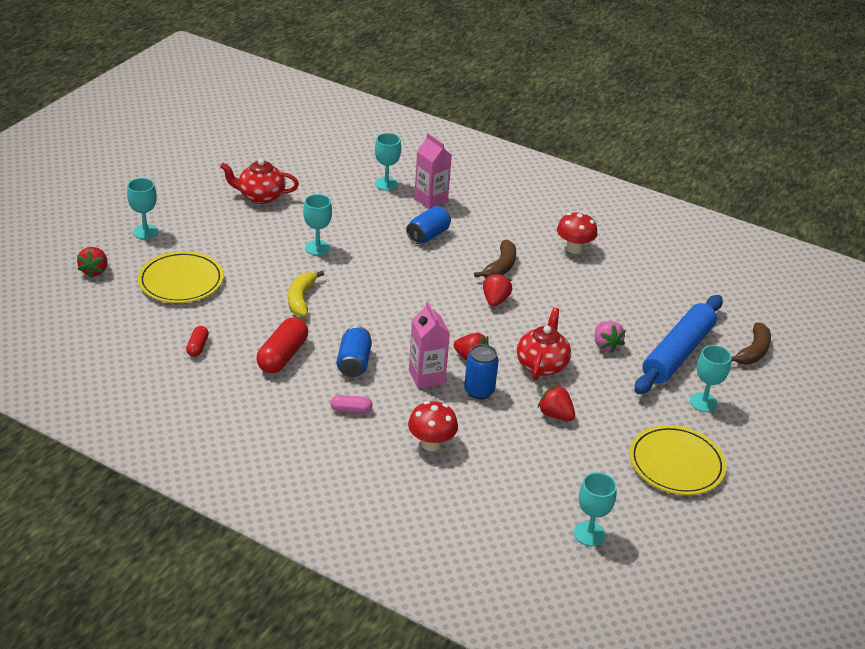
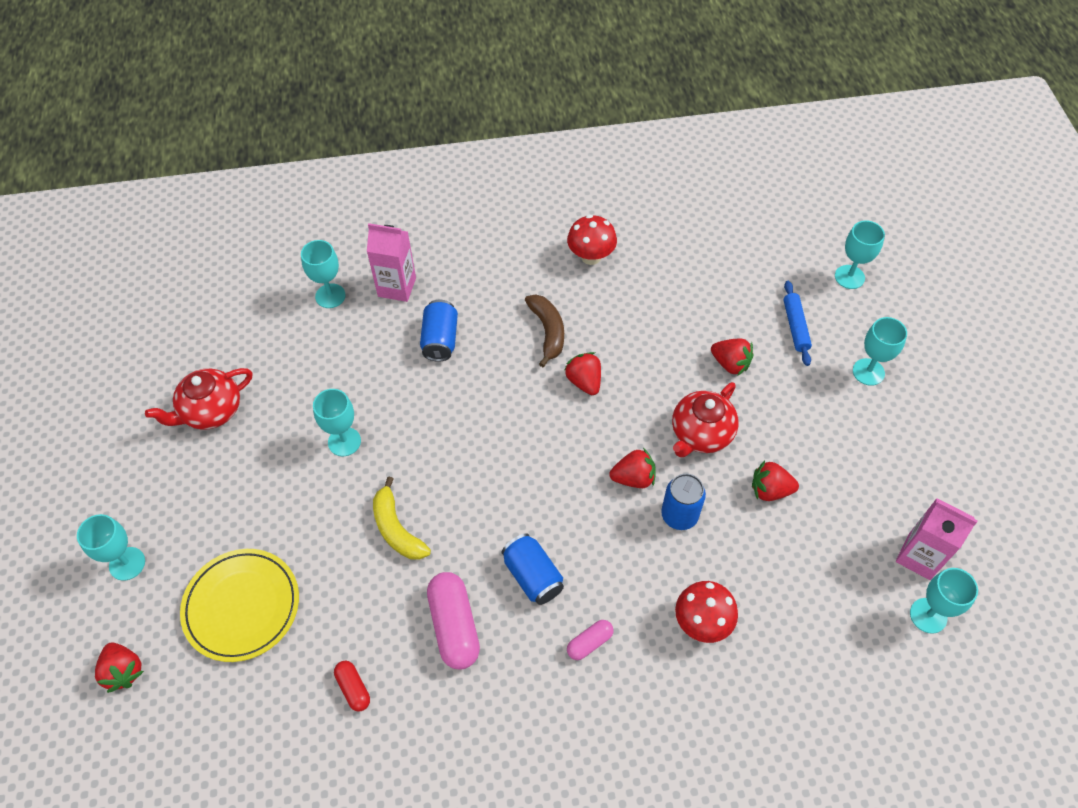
camera: 35 degrees left, 20 degrees up
red capsule [256,317,308,373] -> pink capsule [427,572,480,670]
pink carton [409,301,450,389] -> pink carton moved to [896,498,977,580]
red teapot [517,307,571,380] -> red teapot turned 120 degrees counterclockwise [672,382,739,457]
pink strawberry [595,321,626,353] -> red strawberry [711,339,754,376]
yellow plate [629,425,726,495] -> none
blue rolling pin [634,295,723,394] -> blue rolling pin [784,281,812,366], size x0.48
brown banana [731,322,771,364] -> turquoise goblet [835,221,885,289]

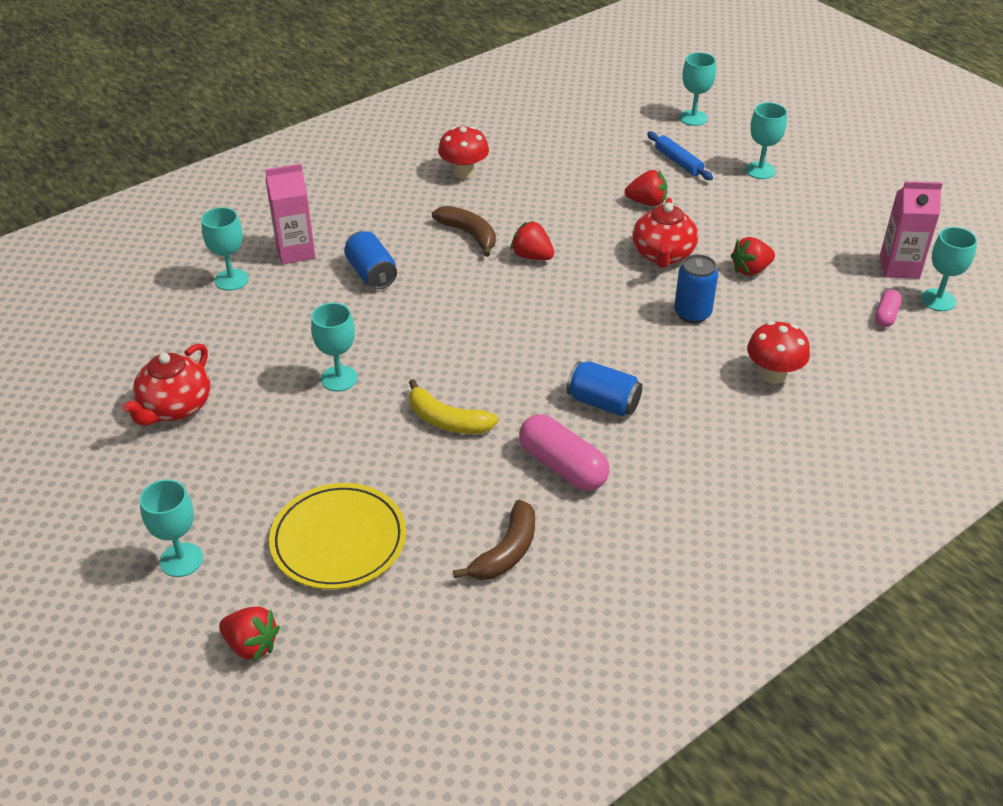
camera: 30 degrees left, 15 degrees down
red capsule [334,661,370,712] -> brown banana [453,500,535,580]
pink capsule [567,620,614,660] -> pink capsule moved to [875,290,902,327]
red strawberry [609,448,656,488] -> none

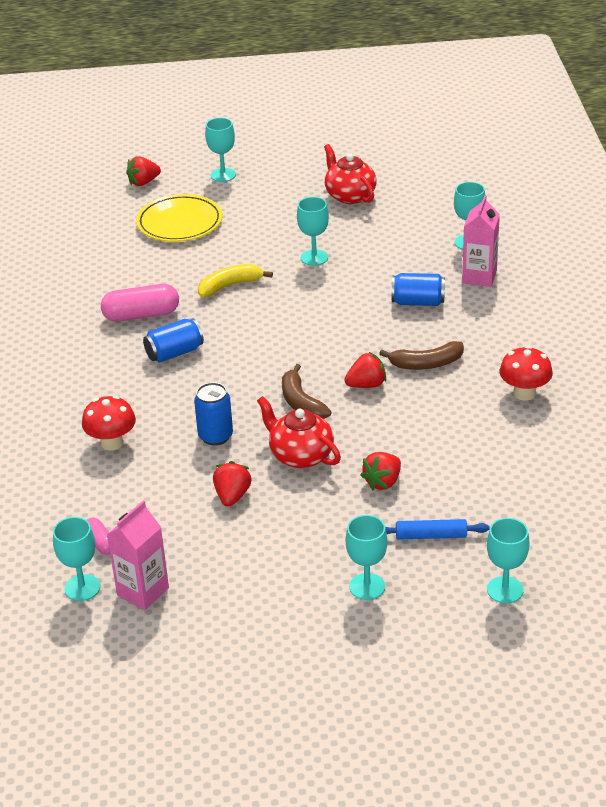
camera: 125 degrees right, 5 degrees down
brown banana [453,500,535,580] -> brown banana moved to [282,364,331,419]

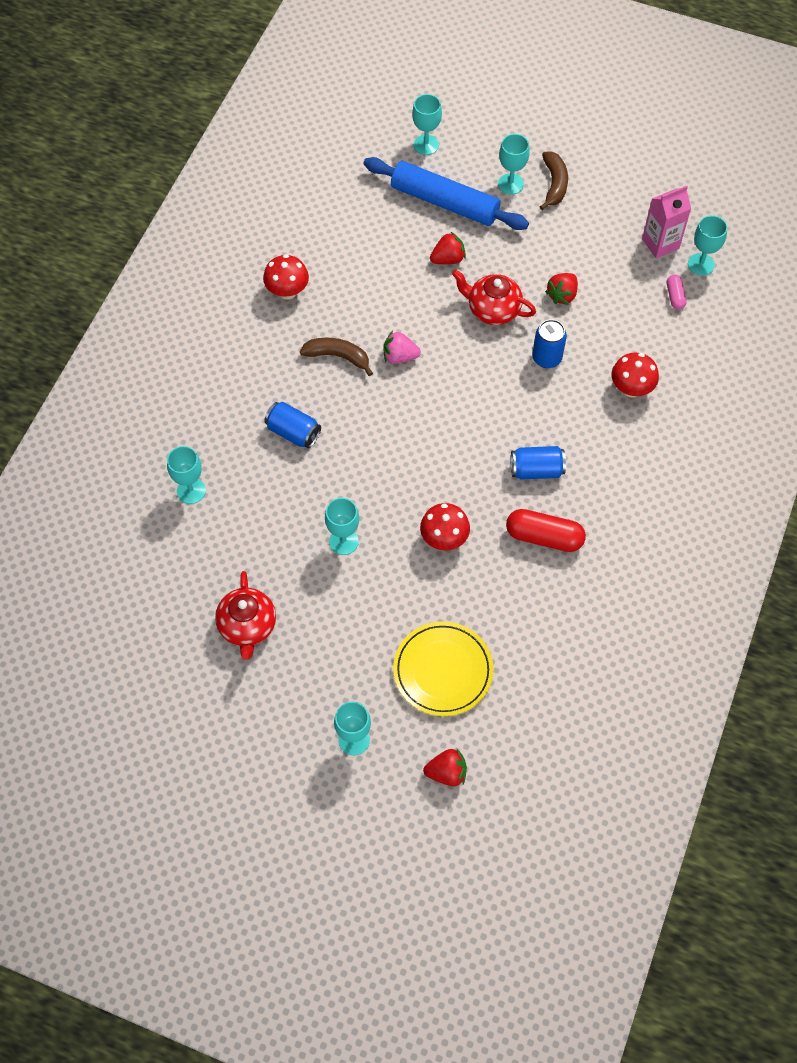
camera: 155 degrees left, 25 degrees up
pink capsule [101,284,179,322] -> red capsule [506,509,586,552]
yellow banana [198,264,273,297] -> red mushroom [420,503,470,550]
red teapot [257,396,341,468] -> red teapot turned 135 degrees clockwise [452,270,536,325]
brown banana [282,364,331,419] -> brown banana moved to [540,152,568,210]
red strawberry [344,352,386,388] -> pink strawberry [383,331,421,364]
blue rolling pin [385,519,489,540] -> blue rolling pin [364,157,529,230], size x2.08
pink carton [462,195,500,287] -> none

